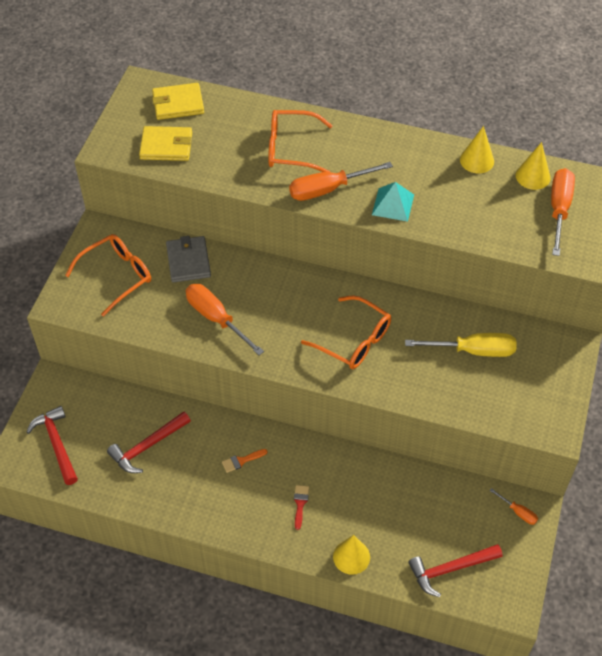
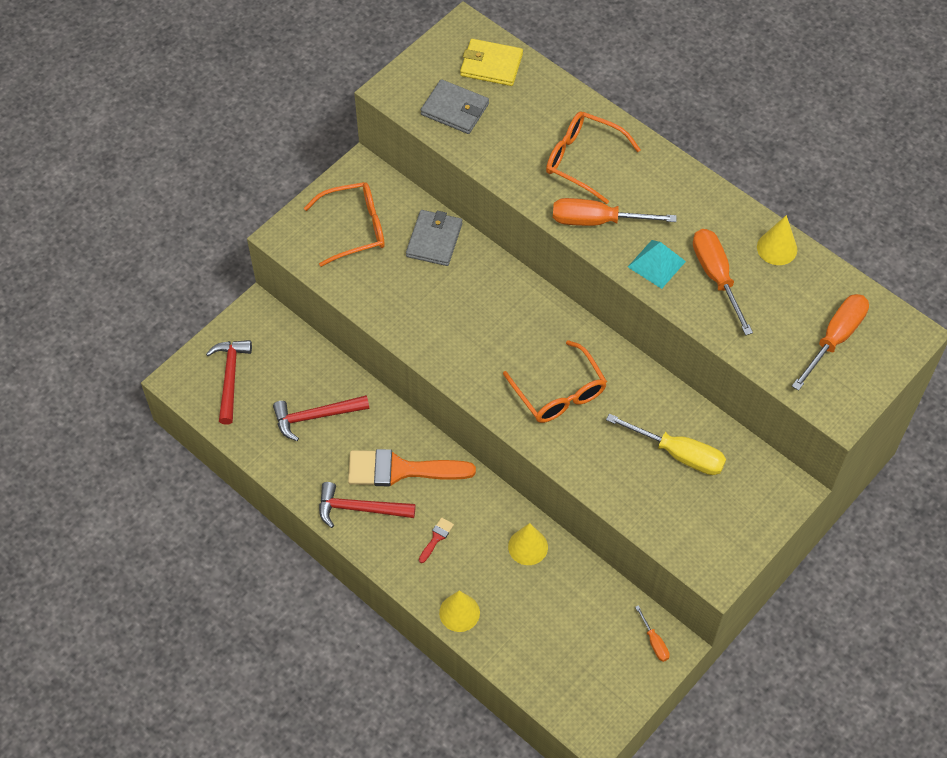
camera: 25 degrees right, 5 degrees up
yellow wallet [139,126,192,161] -> grey wallet [421,79,489,134]
orange screwdriver [186,284,264,355] -> orange screwdriver moved to [693,229,753,335]
orange brush [222,449,267,473] -> orange brush [348,449,476,486], size x2.47
red hammer [408,544,502,597] -> red hammer moved to [319,482,416,528]
yellow cone [516,142,551,190] -> yellow cone moved to [508,523,548,565]

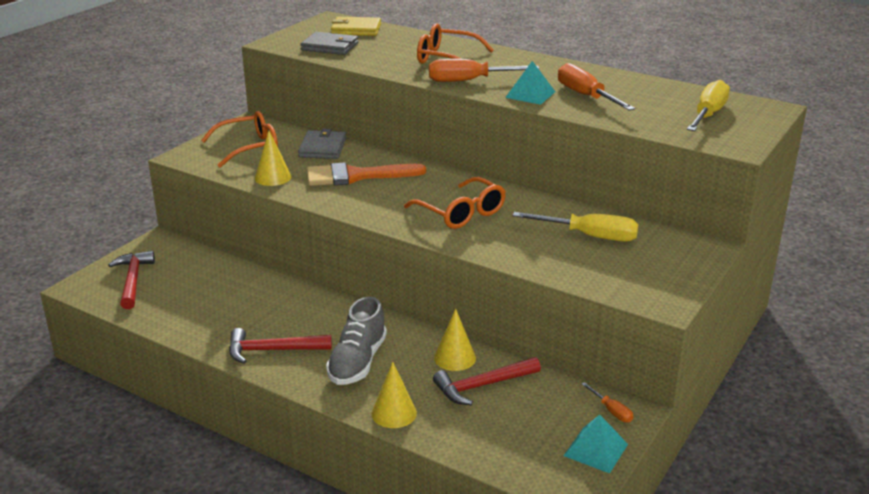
camera: 10 degrees left, 30 degrees down
red hammer [273,395,369,441] -> red hammer moved to [433,357,541,405]
orange brush [348,449,476,486] -> orange brush moved to [307,162,426,186]
red brush [419,517,454,563] -> grey shoe [326,297,387,385]
yellow cone [757,215,797,265] -> yellow cone moved to [255,131,291,186]
orange screwdriver [792,294,869,391] -> yellow screwdriver [687,80,730,131]
none -> turquoise pyramid [564,415,628,474]

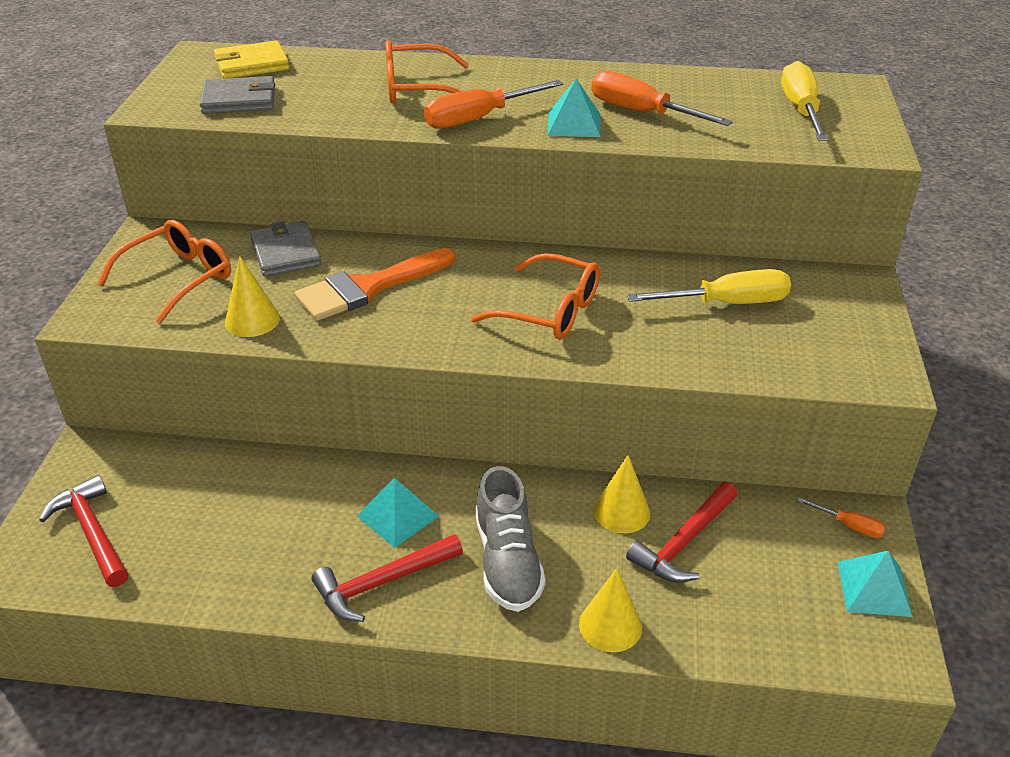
camera: 25 degrees left, 10 degrees up
none -> turquoise pyramid [357,478,439,548]

